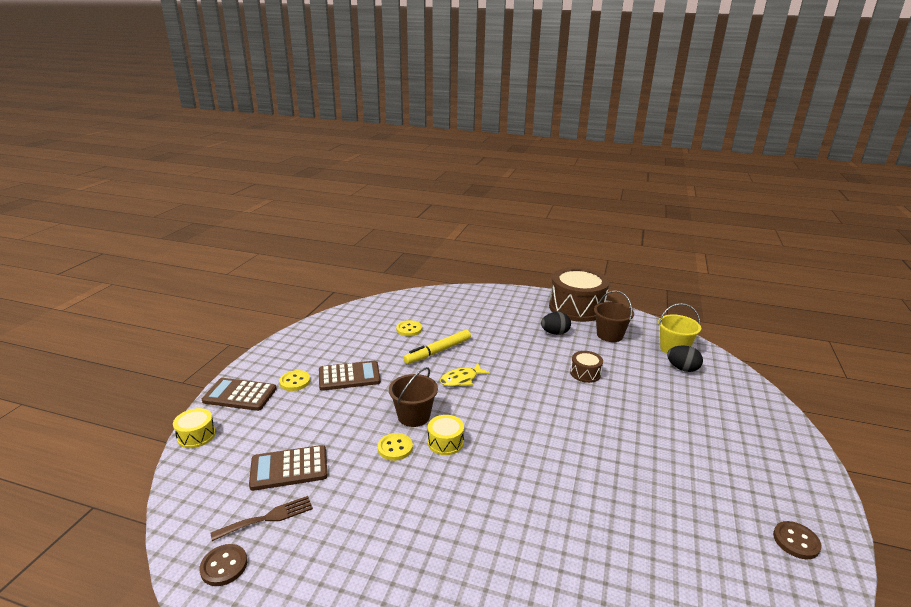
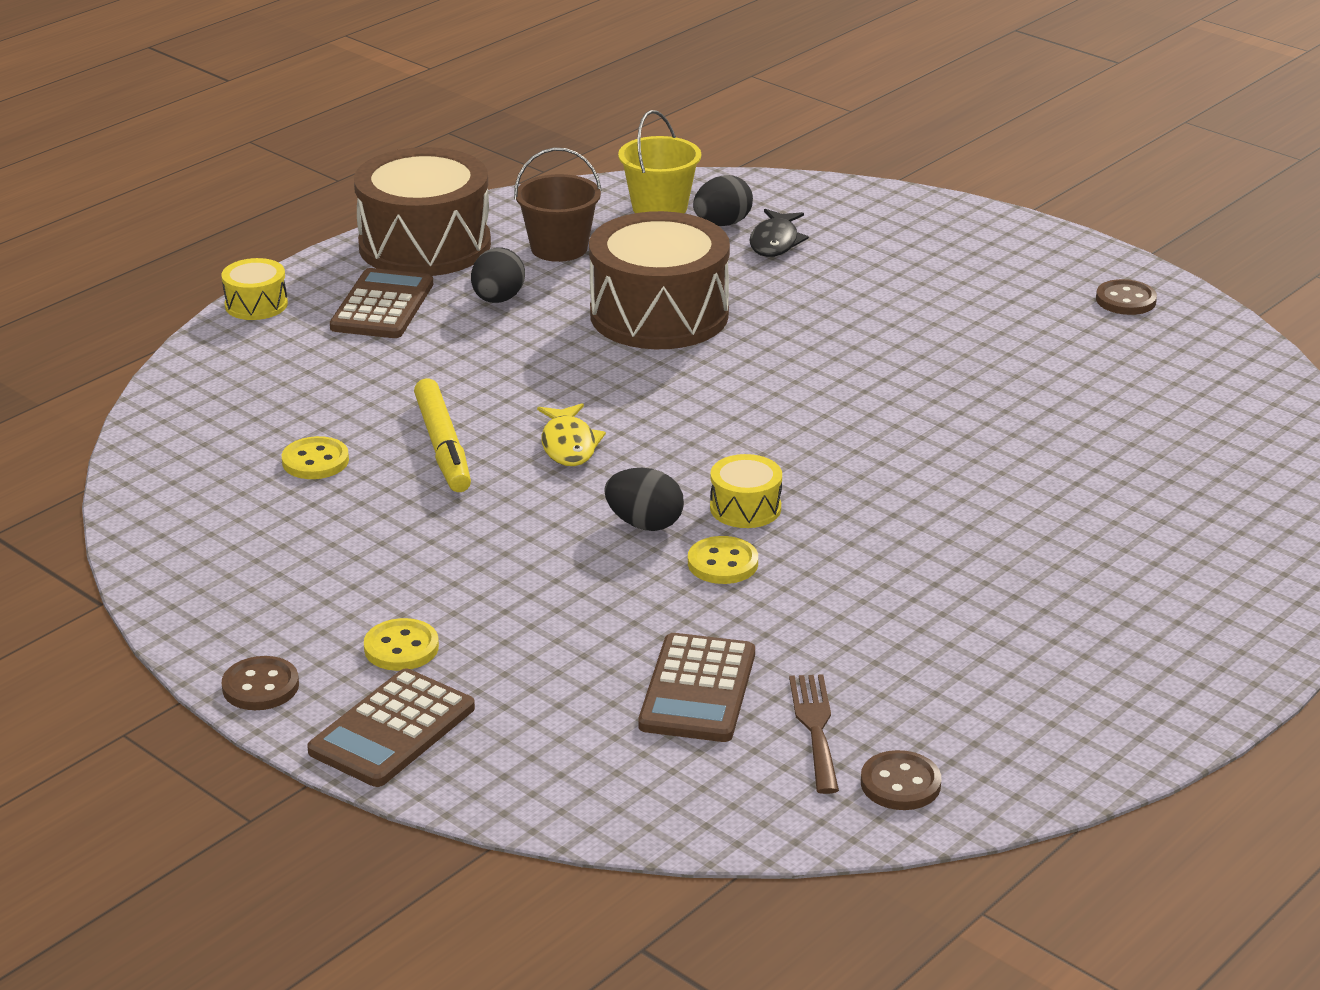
camera: 65 degrees left, 5 degrees up
yellow drum [173,408,216,448] -> yellow drum moved to [221,258,288,320]
brown calculator [319,361,381,391] -> brown calculator moved to [330,268,433,338]
brown bucket [389,367,438,427] -> black egg [604,468,684,531]
brown drum [570,351,603,383] -> brown drum [589,211,730,349], size x2.21
none -> brown button [222,656,299,710]
none -> black fish [749,209,809,257]

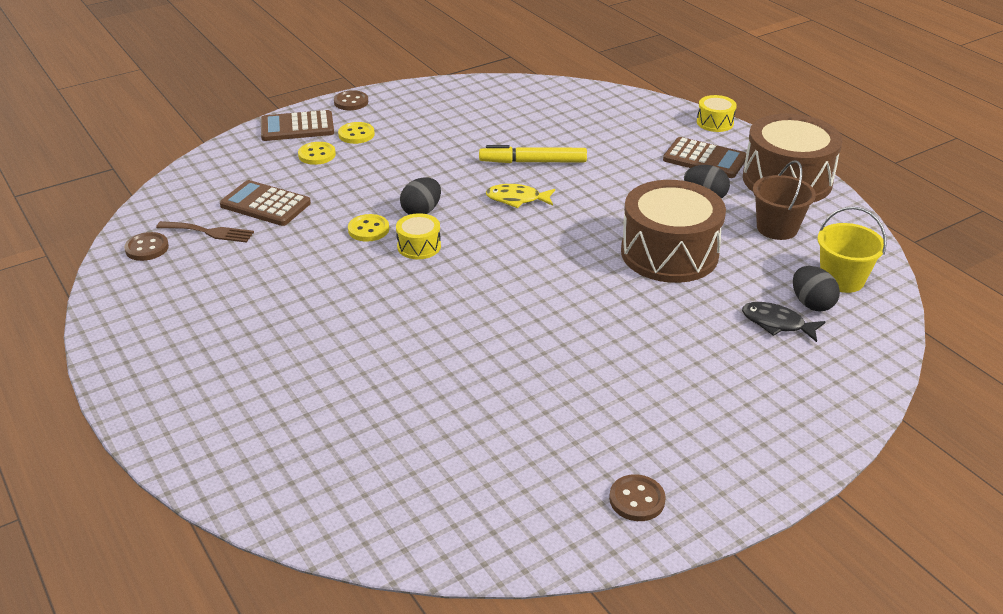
camera: 105 degrees right, 5 degrees up
yellow button [282,436,349,479] -> yellow button moved to [298,142,336,165]
brown calculator [307,668,475,787] -> brown calculator turned 60 degrees counterclockwise [261,110,334,141]

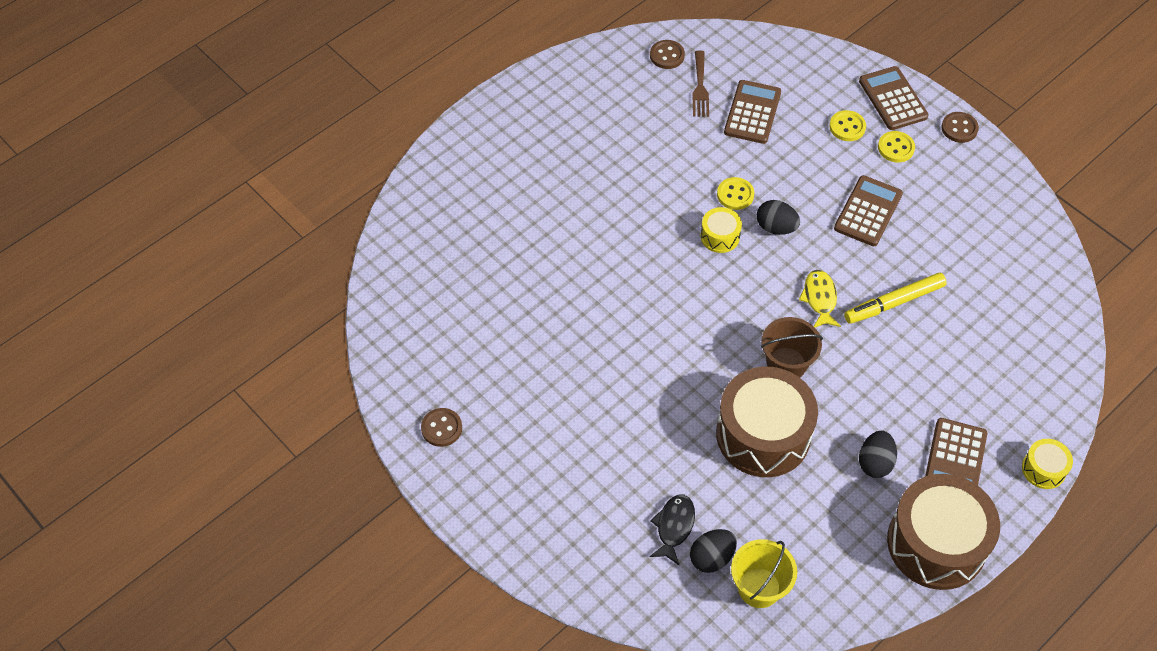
camera: 80 degrees right, 20 degrees up
yellow marker [479,145,587,163] -> yellow marker turned 105 degrees counterclockwise [844,273,947,324]
brown bucket [753,160,816,240] -> brown bucket moved to [761,317,823,377]
none -> brown calculator [834,175,903,246]

